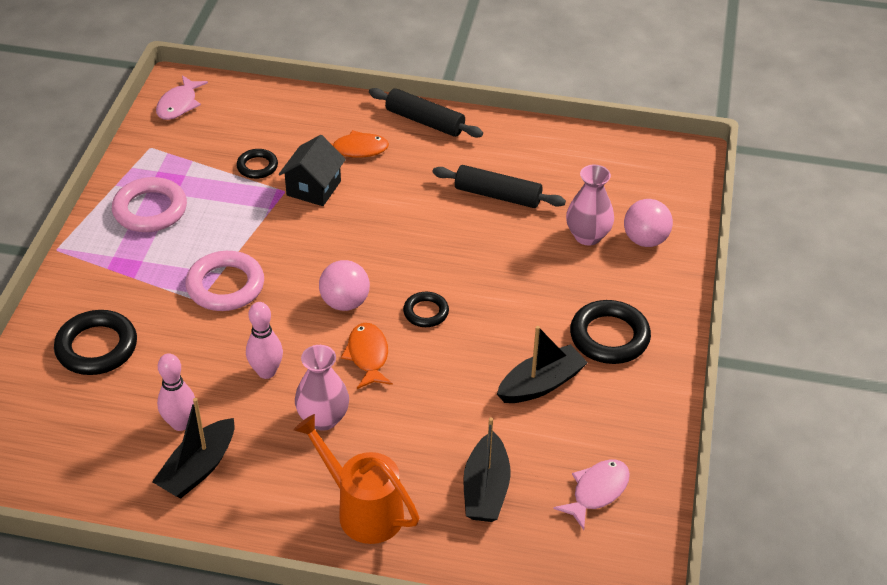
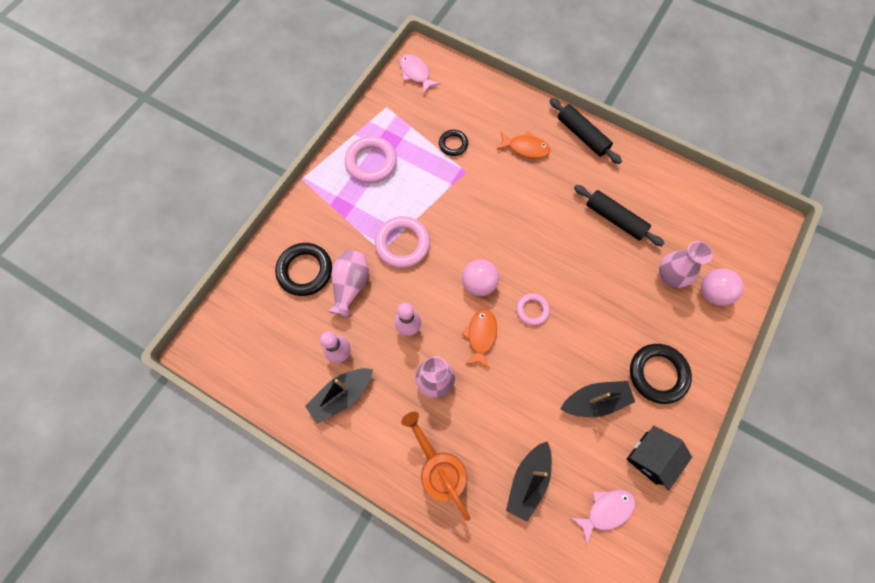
camera: 20 degrees right, 25 degrees up
pink fish [156,75,208,120] -> pink fish turned 105 degrees clockwise [400,54,441,94]
black house [279,135,346,206] -> black house moved to [626,426,692,491]
black ring [403,292,449,327] -> pink ring [516,293,550,325]
none -> pink vase [328,250,369,317]

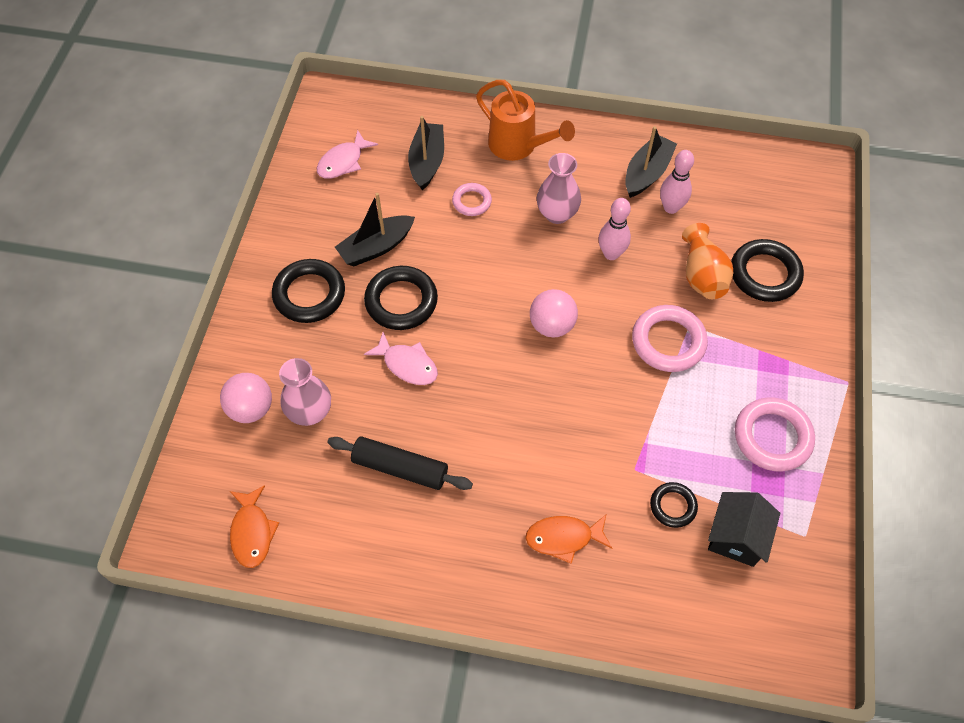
camera: 160 degrees right, 10 degrees down
pink vase [328,250,369,317] -> orange vase [682,223,733,299]
pink fish [400,54,441,94] -> pink fish moved to [364,332,438,385]
orange fish [462,309,497,369] -> orange fish moved to [230,485,279,568]
pink ring [516,293,550,325] -> pink ring moved to [452,183,492,216]
black rolling pin [549,98,622,164] -> none
black house [626,426,692,491] -> black house moved to [708,492,780,567]
none -> black ring [364,266,438,330]

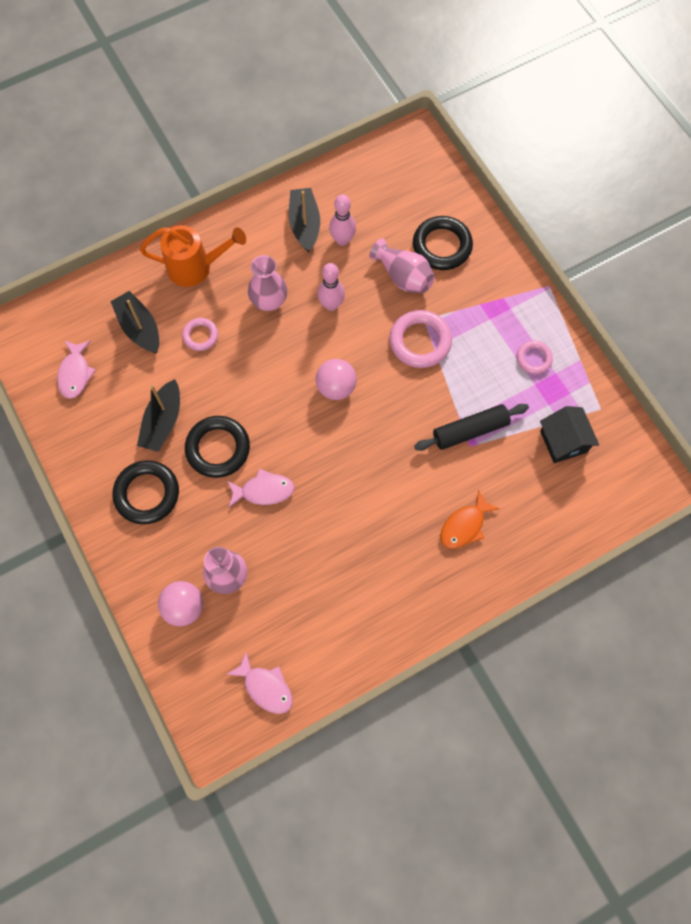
camera: 40 degrees left, 10 degrees up
orange fish [230,485,279,568] -> pink fish [227,652,293,714]
black rolling pin [328,436,473,490] -> black rolling pin moved to [414,404,529,451]
black ring [650,482,698,528] -> none
orange vase [682,223,733,299] -> pink vase [369,238,435,293]
pink ring [735,397,815,471] -> pink ring [517,341,553,374], size x0.58

